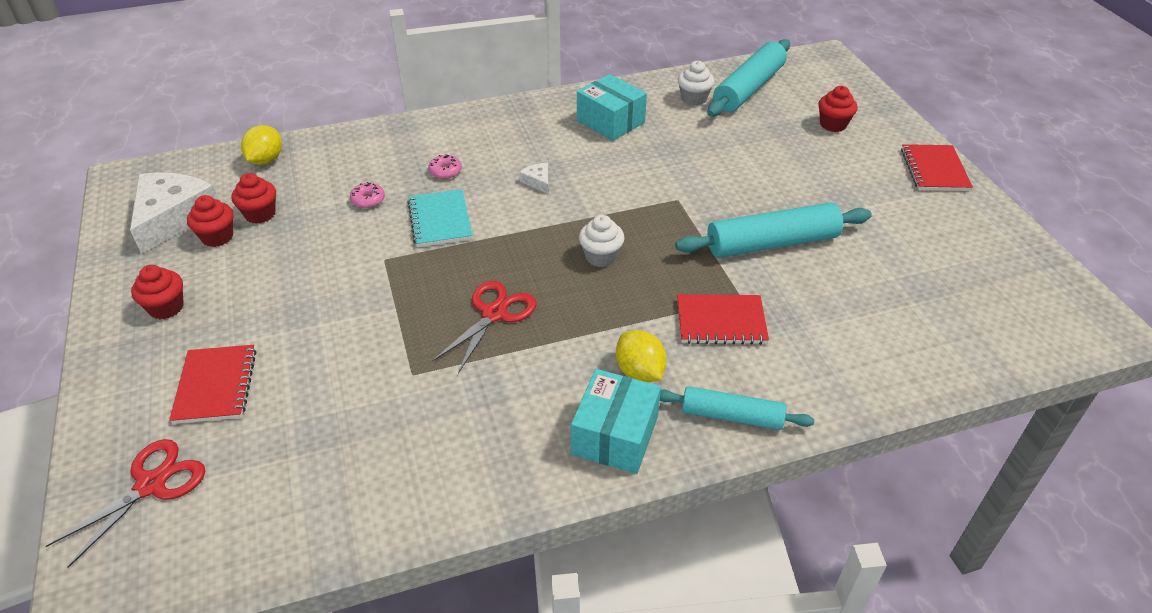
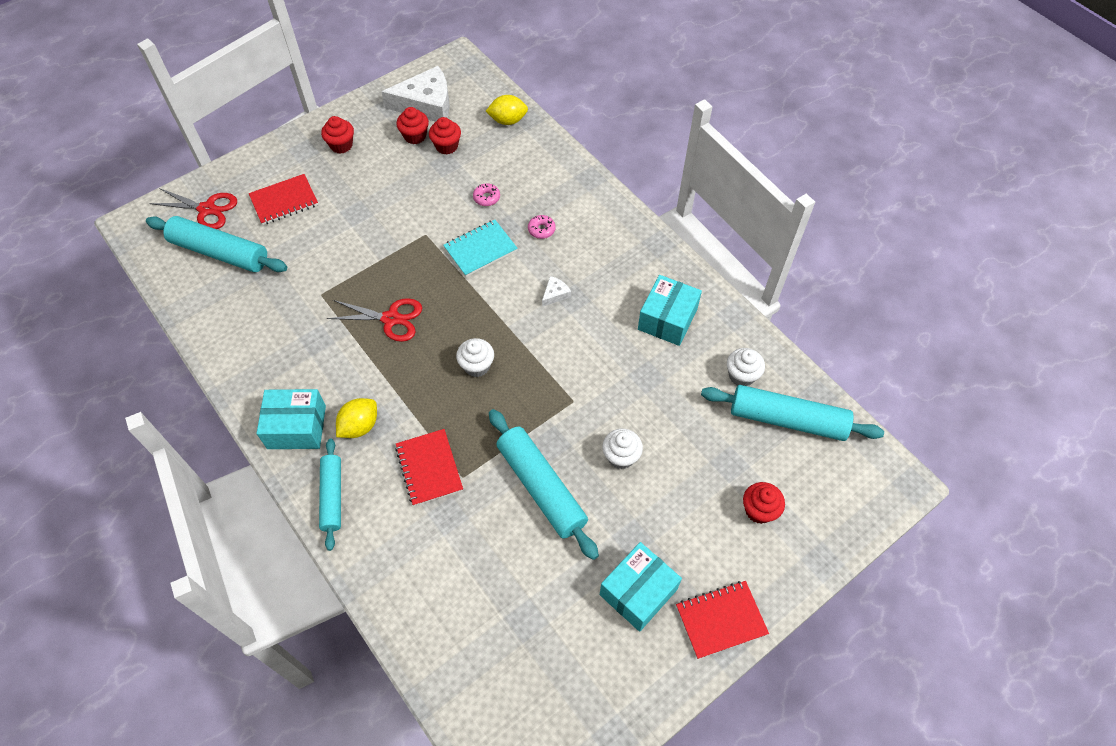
camera: 70 degrees right, 15 degrees up
none -> turquoise rolling pin [146,216,287,272]
none -> turquoise box [600,542,682,632]
none -> white cupcake [602,429,643,469]

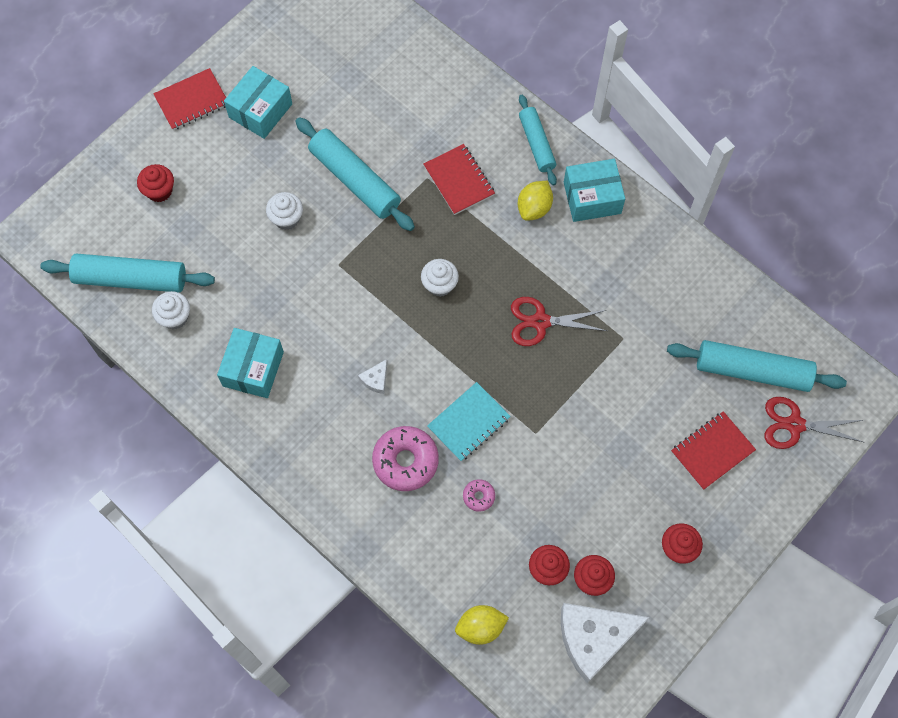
camera: 170 degrees right, 10 degrees up
pink donut [528,215,556,239] -> pink donut [372,426,439,491], size x2.05

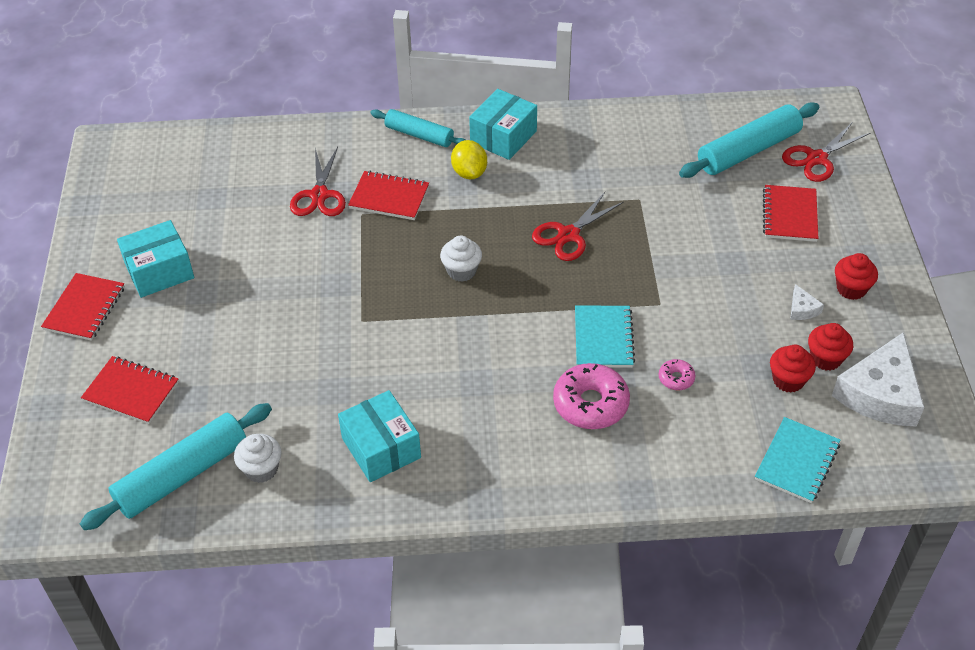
camera: 45 degrees left, 20 degrees down
red cupcake [137,164,174,202] -> red notebook [81,356,179,424]
turquoise box [224,66,292,139] -> turquoise box turned 75 degrees clockwise [117,220,194,298]
white cupcake [266,192,303,230] -> none
turquoise rolling pin [295,117,415,231] -> none
white cheese [358,359,387,394] -> white cheese moved to [790,284,824,320]
yellow lemon [455,605,509,645] -> turquoise notebook [755,417,840,503]
none -> red scissors [290,147,346,216]

